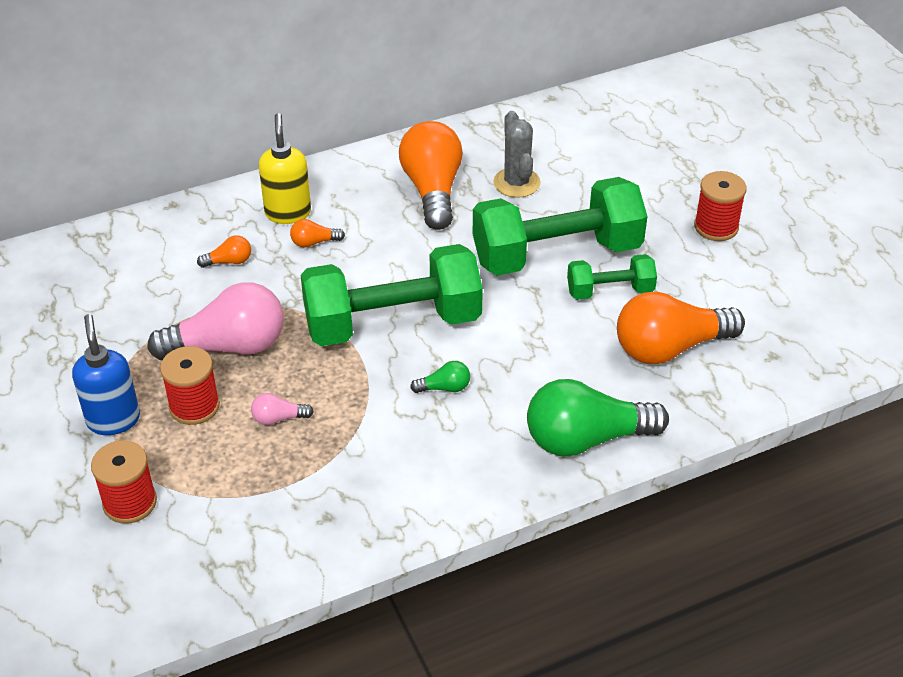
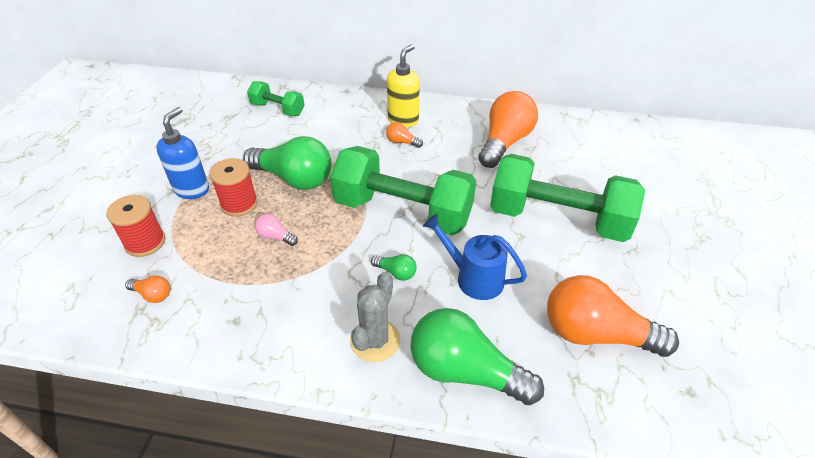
camera: 35 degrees right, 0 degrees up
pink light bulb [147,282,284,360] -> green light bulb [243,136,332,190]
orange light bulb [197,235,251,268] -> orange light bulb moved to [125,276,170,303]
grey cactus [493,111,541,198] -> grey cactus moved to [350,272,400,362]
green dumbbell [567,254,657,300] -> green dumbbell moved to [247,81,305,116]
red spool [694,171,747,241] -> none
none -> blue watering can [423,214,527,300]

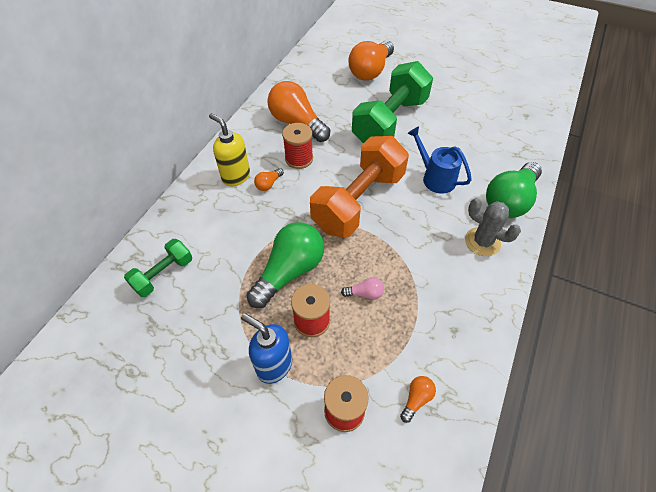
camera: 75 degrees left, 10 degrees up
pink light bulb [255,214,298,246] -> pink light bulb turned 135 degrees counterclockwise [341,277,384,300]
green dumbbell [330,146,476,235] -> orange dumbbell [310,136,409,238]
green light bulb [371,254,417,281] -> none
blue watering can [423,214,527,300] -> blue watering can turned 90 degrees clockwise [407,126,472,194]
orange light bulb [547,275,679,357] -> orange light bulb moved to [348,40,394,80]
none -> red spool [282,123,313,169]

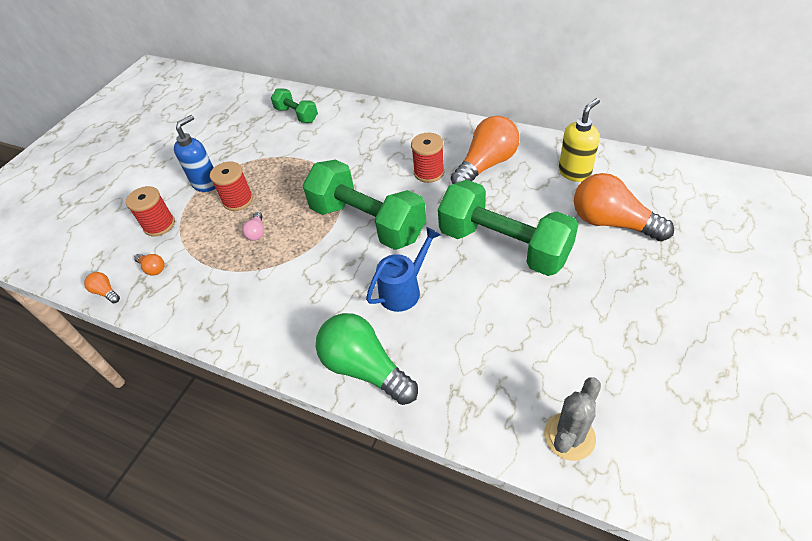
camera: 95 degrees right, 5 degrees down
yellow soap dispenser [209,113,250,186] -> yellow soap dispenser moved to [559,98,600,182]
green light bulb [247,222,324,308] -> none
orange light bulb [254,168,284,191] -> orange light bulb moved to [84,272,120,303]
orange dumbbell [310,136,409,238] -> green dumbbell [303,160,426,250]
grey cactus [465,198,521,256] -> grey cactus moved to [544,377,601,461]

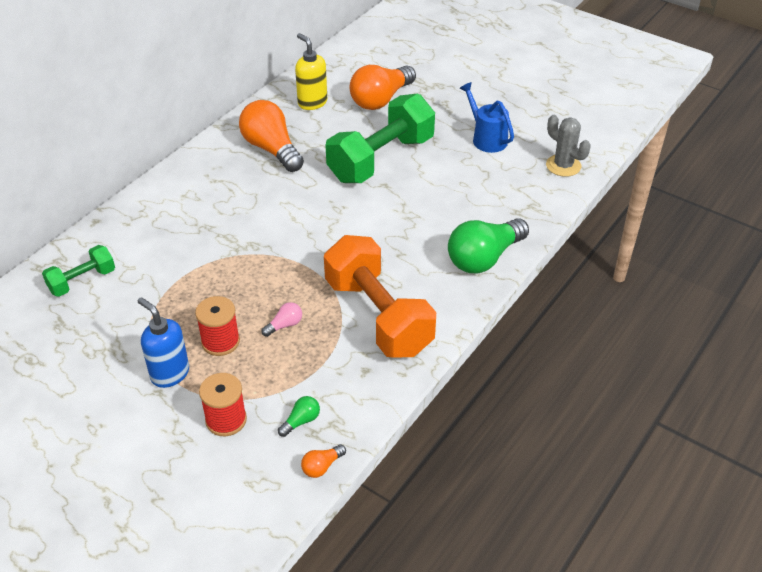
camera: 85 degrees left, 5 degrees down
orange light bulb [134,254,165,275] -> green light bulb [278,396,320,437]
pink light bulb [242,212,264,241] -> pink light bulb turned 45 degrees counterclockwise [262,302,302,337]
green dumbbell [303,160,426,250] -> none
blue watering can [366,227,440,312] -> blue watering can moved to [460,82,514,153]
red spool [411,133,445,183] -> none
none -> orange dumbbell [324,235,436,358]

